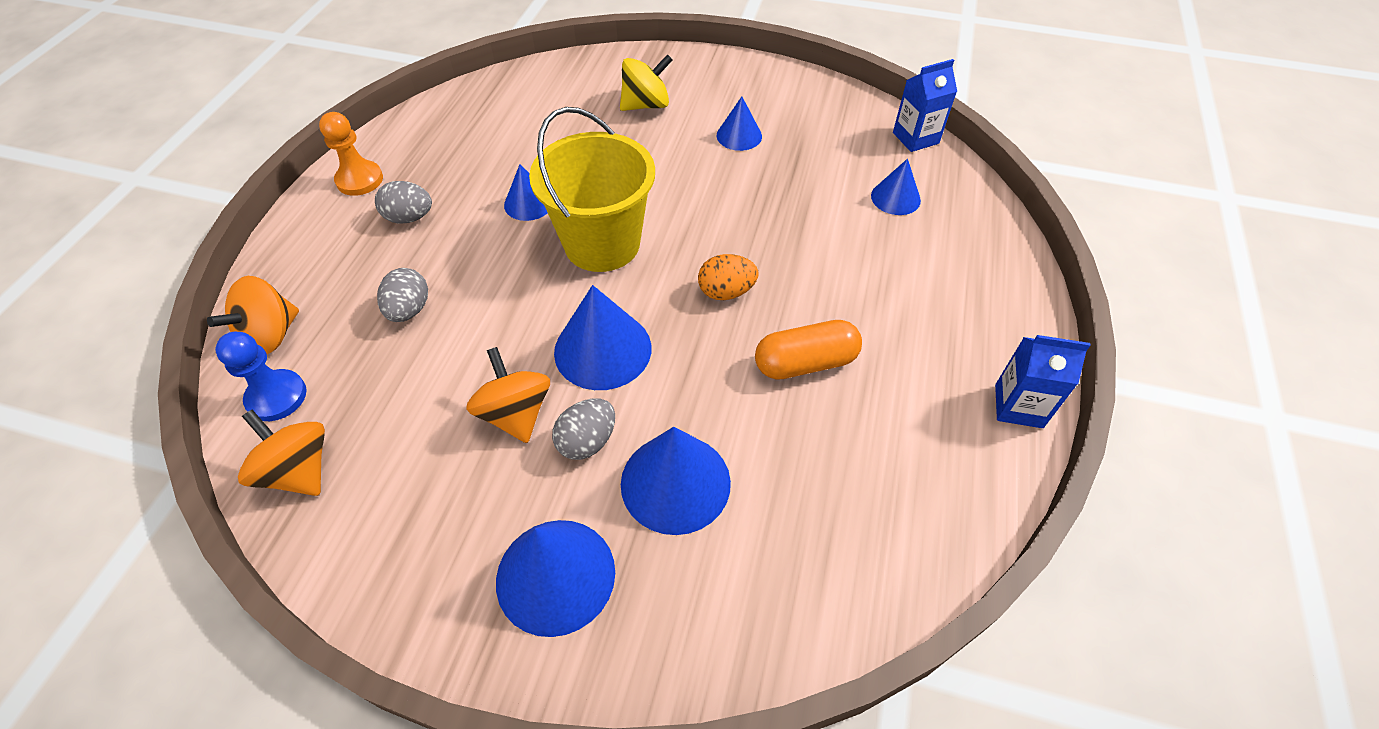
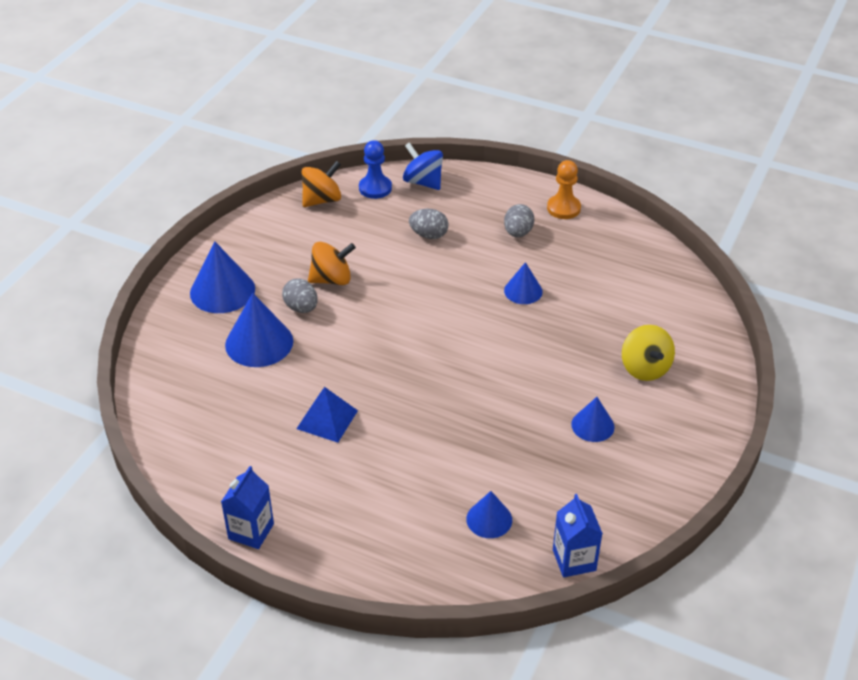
camera: 100 degrees right, 10 degrees down
orange spinning top [207,276,299,354] -> blue spinning top [403,142,443,190]
yellow bucket [529,107,655,272] -> none
blue cone [554,285,651,390] -> none
orange egg [698,254,758,300] -> none
orange capsule [755,320,862,380] -> blue pyramid [297,387,358,443]

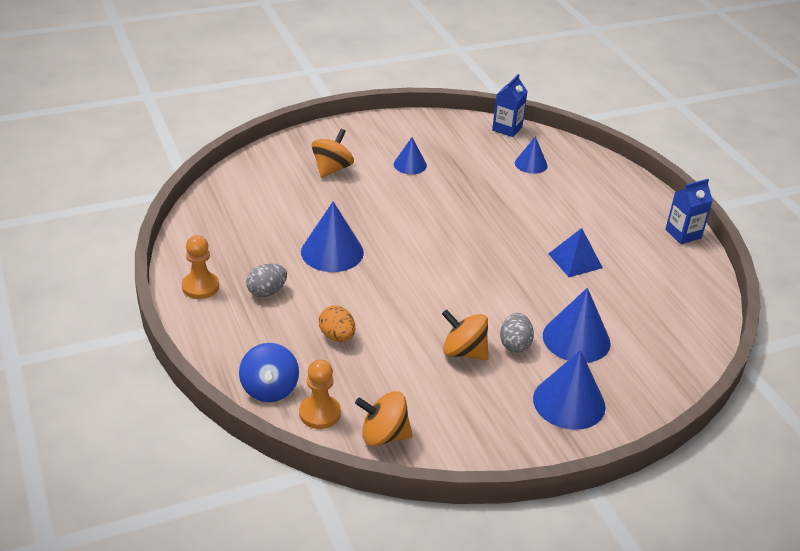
camera: 140 degrees left, 5 degrees down
blue pawn [359,140,392,199] -> orange pawn [299,359,341,429]
grey egg [409,209,449,239] -> orange egg [319,306,355,342]
blue cone [504,262,543,304] -> blue cone [301,202,364,272], size x1.69
yellow spinning top [622,325,675,381] -> orange spinning top [312,129,354,178]

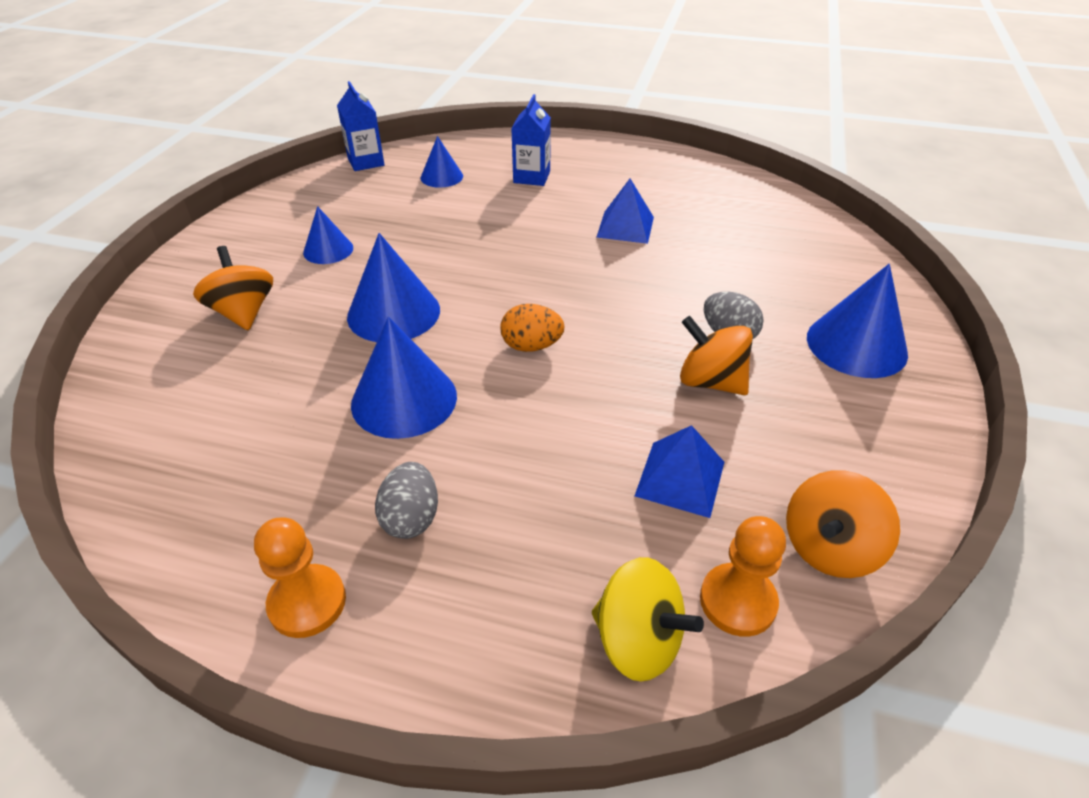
camera: 50 degrees left, 5 degrees up
blue spinning top [239,343,299,402] -> yellow spinning top [592,557,704,682]
orange egg [319,306,355,342] -> orange egg moved to [500,304,565,352]
orange spinning top [442,310,489,360] -> orange spinning top turned 60 degrees clockwise [680,316,753,395]
blue cone [543,288,611,363] -> blue cone moved to [347,233,440,342]
blue carton [665,179,713,244] -> blue carton moved to [511,94,551,186]
none -> blue pyramid [635,425,724,518]

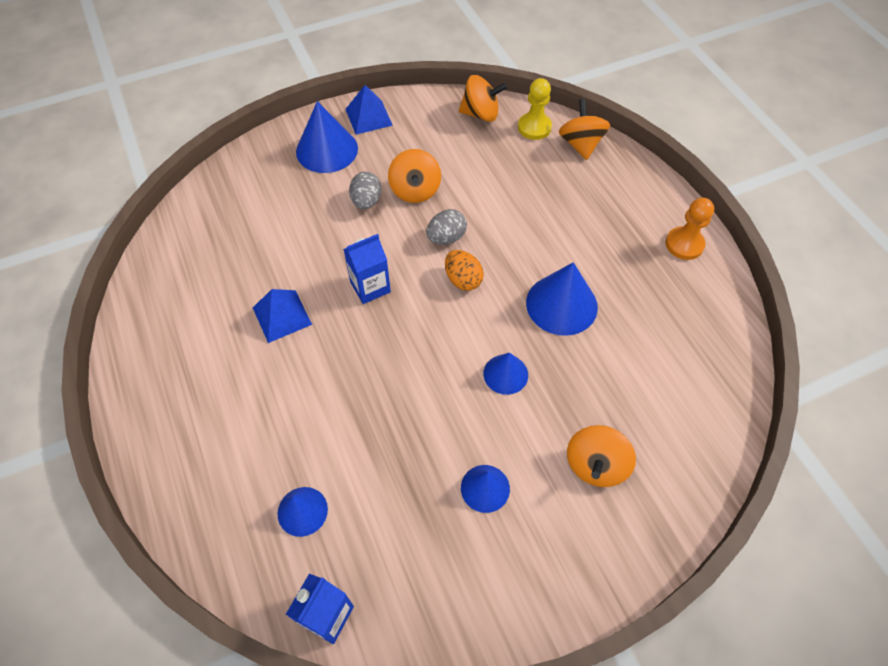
camera: 130 degrees left, 15 degrees up
blue cone [347,233,440,342] -> blue cone [483,353,528,395], size x0.59
grey egg [375,462,438,539] -> grey egg moved to [426,209,467,245]
blue carton [511,94,551,186] -> blue carton moved to [343,234,391,304]
yellow spinning top [592,557,704,682] -> orange spinning top [559,99,610,160]
blue pyramid [635,425,724,518] -> blue pyramid moved to [346,85,393,135]
orange pawn [700,516,786,637] -> yellow pawn [518,78,552,140]

